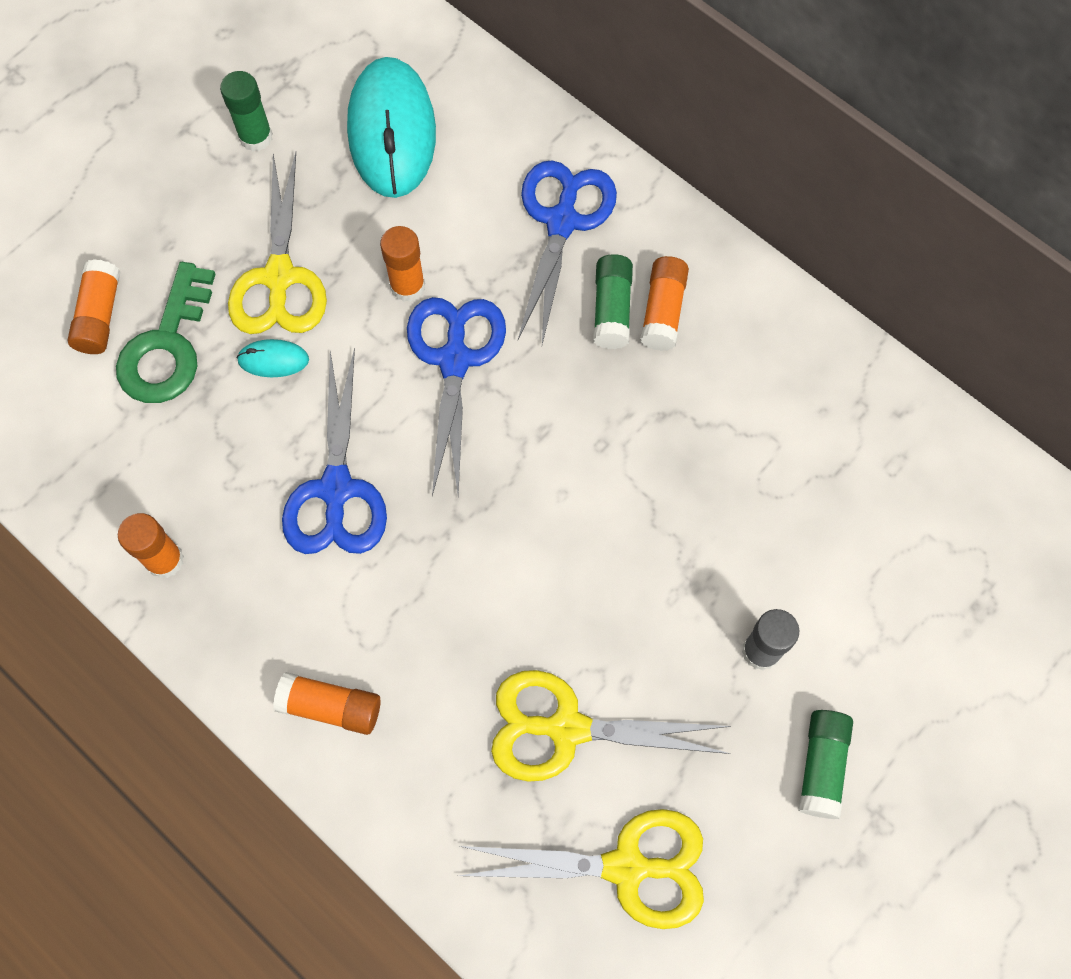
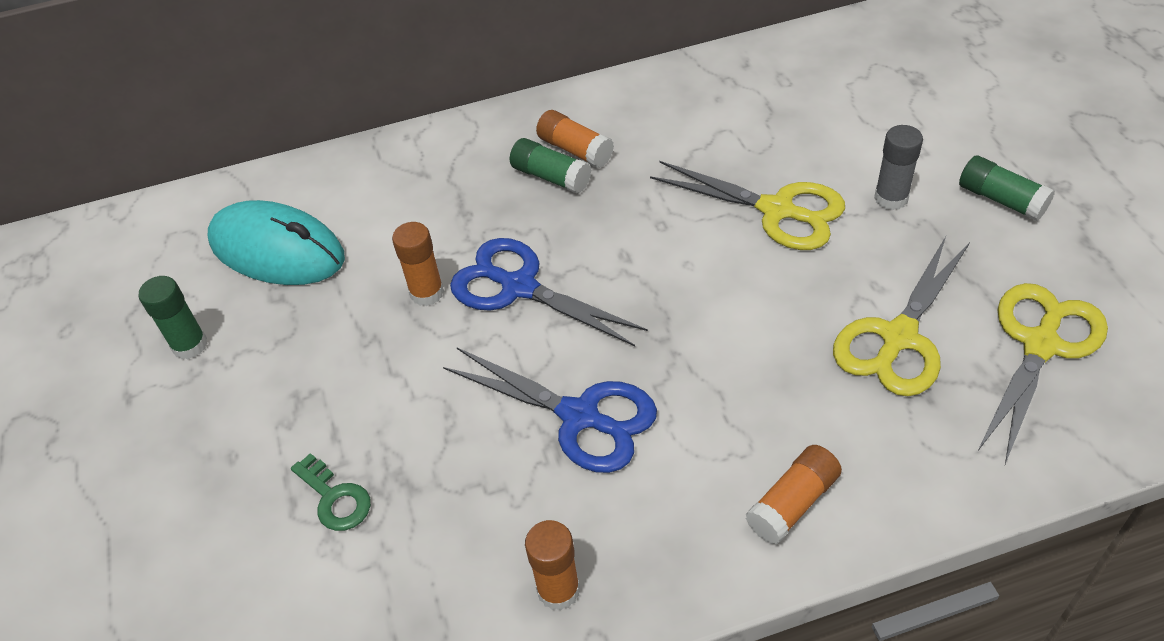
camera: 55 degrees left, 20 degrees down
orange glue stick [68,259,121,354] -> none
green key [116,262,216,403] -> green key [291,453,371,531], size x0.59
yellow scissors [228,152,327,334] -> yellow scissors moved to [650,161,845,250]
turquoise mouse [237,339,309,377] -> none
blue scissors [518,160,617,344] -> none

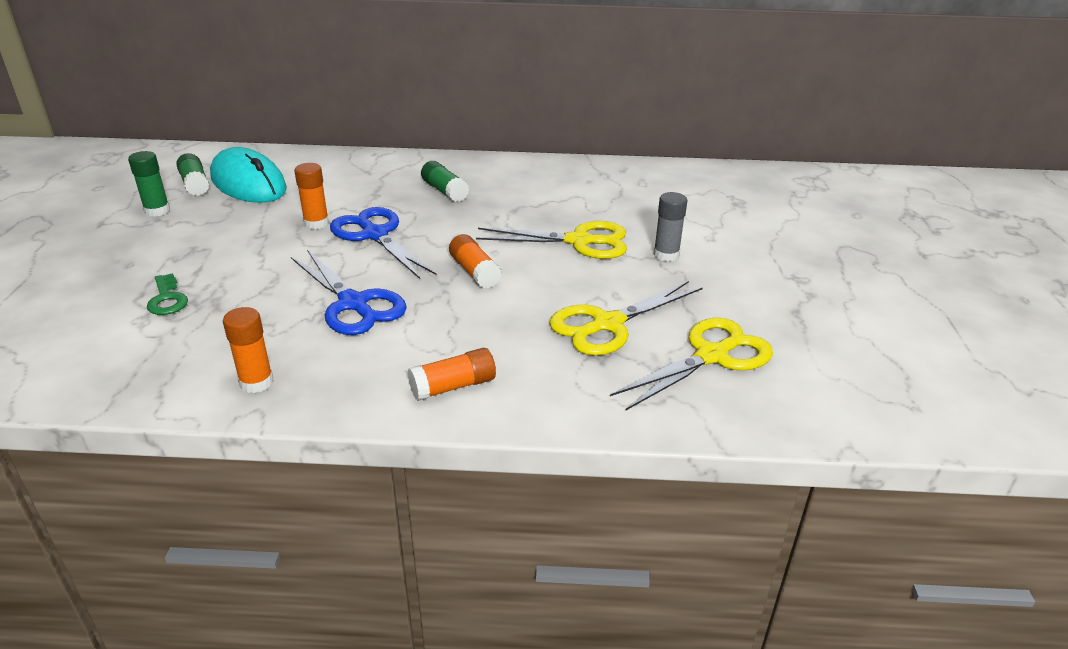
camera: 15 degrees right, 15 degrees down
orange glue stick [536,110,614,168] -> orange glue stick moved to [449,234,502,288]
yellow scissors [650,161,845,250] -> yellow scissors turned 45 degrees counterclockwise [476,221,627,259]
green glue stick [959,155,1055,221] -> green glue stick moved to [176,153,209,196]

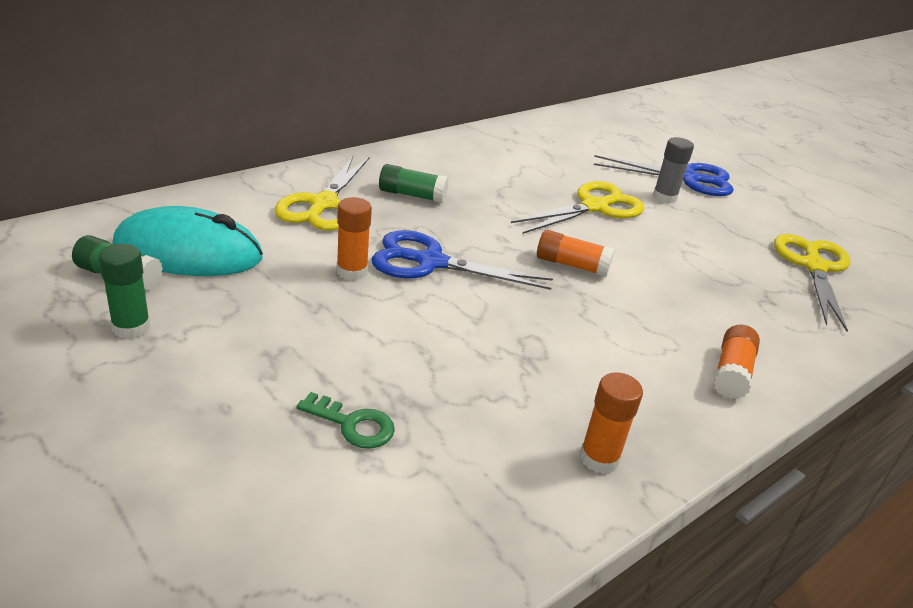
camera: 45 degrees left, 0 degrees up
blue scissors [291,250,407,335] -> blue scissors moved to [594,155,734,196]
yellow scissors [549,281,703,356] -> yellow scissors moved to [275,156,370,231]

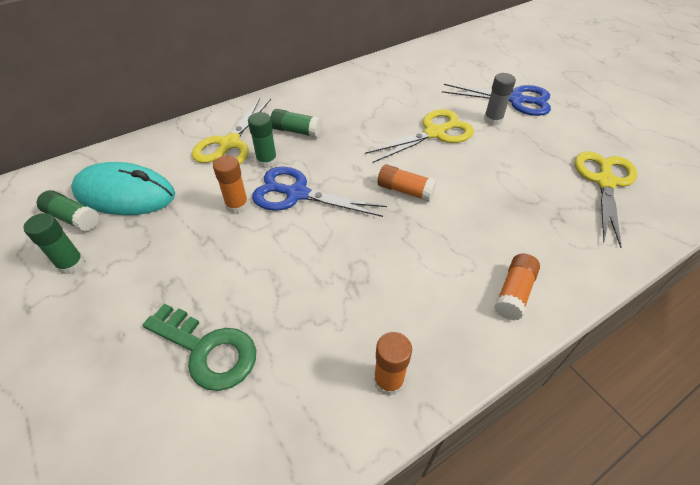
camera: 10 degrees right, 15 degrees up
green key [297,392,395,449] -> green key [143,304,256,391], size x1.69
none -> green glue stick [248,112,277,168]

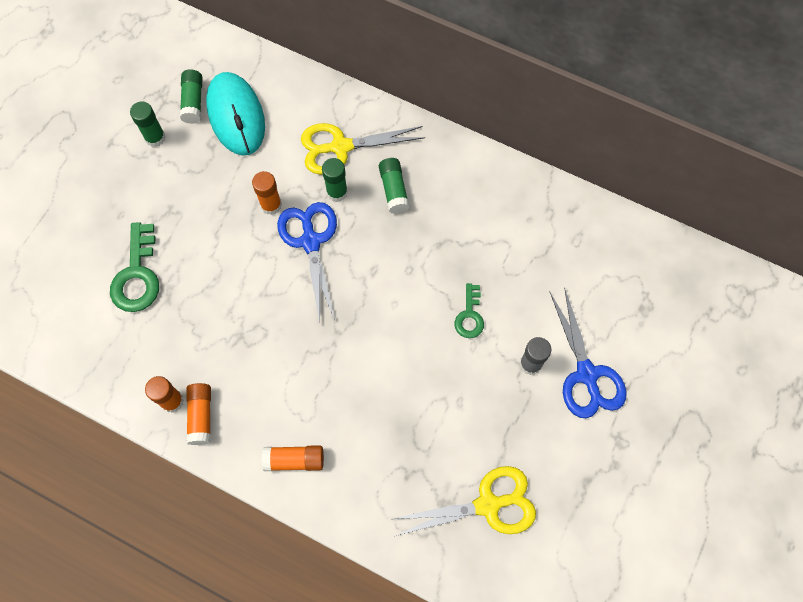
camera: 60 degrees right, 20 degrees up
yellow scissors [365,109,474,163] -> green key [455,283,484,338]
orange glue stick [378,164,437,202] -> orange glue stick moved to [186,383,211,445]

